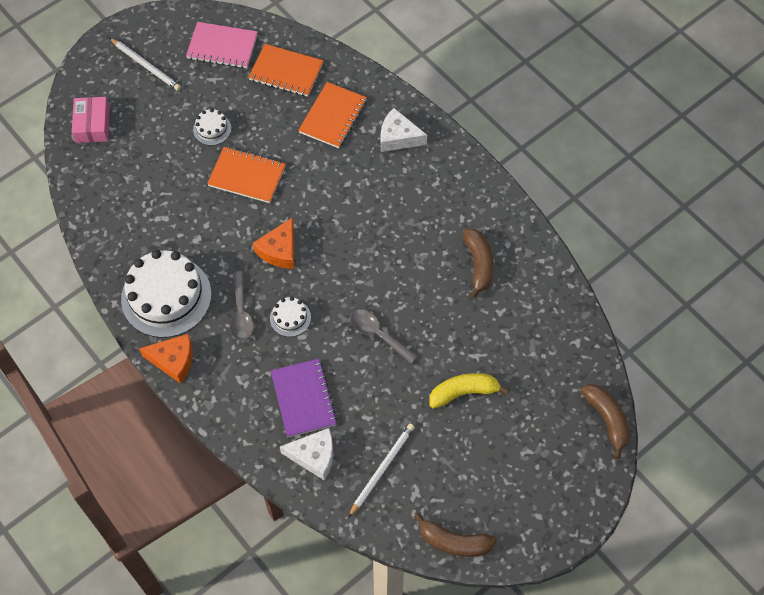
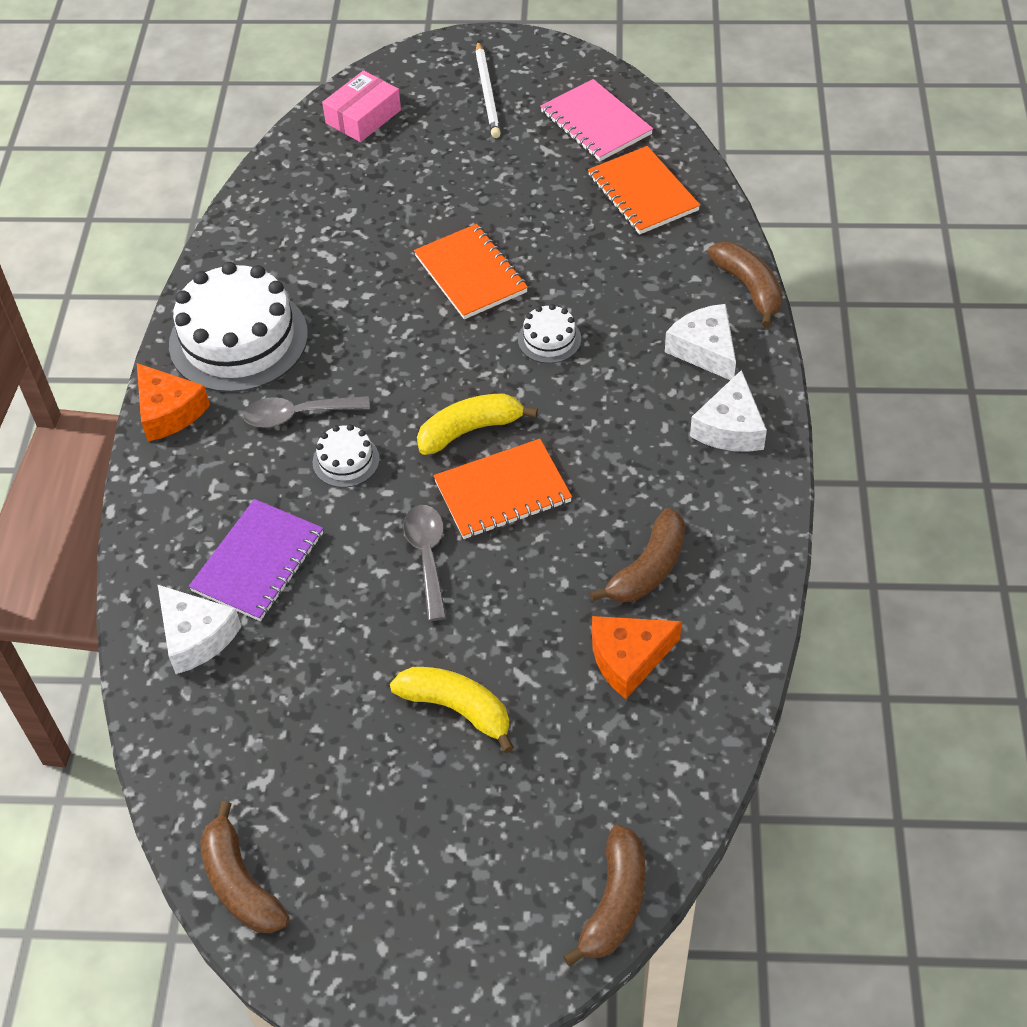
camera: 45 degrees right, 10 degrees down
white cake [193,108,231,145] -> white cake moved to [518,304,581,363]
grey spoon [230,271,254,341] -> grey spoon turned 45 degrees clockwise [243,396,370,428]
orange cheese [253,217,294,269] -> orange cheese moved to [592,616,682,699]
orange notebook [298,82,367,148] -> orange notebook moved to [433,439,572,539]
white pencil [348,424,415,518] -> none
none -> yellow banana [417,393,538,455]
none -> white cheese [690,370,767,452]
none -> brown banana [708,242,783,327]

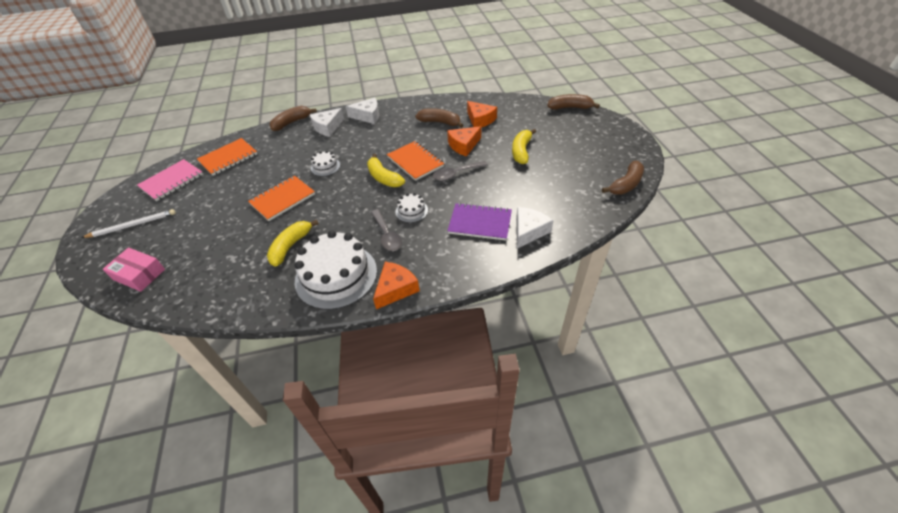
camera: 105 degrees left, 5 degrees down
none -> yellow banana [267,220,319,267]
none -> orange cheese [447,126,481,157]

